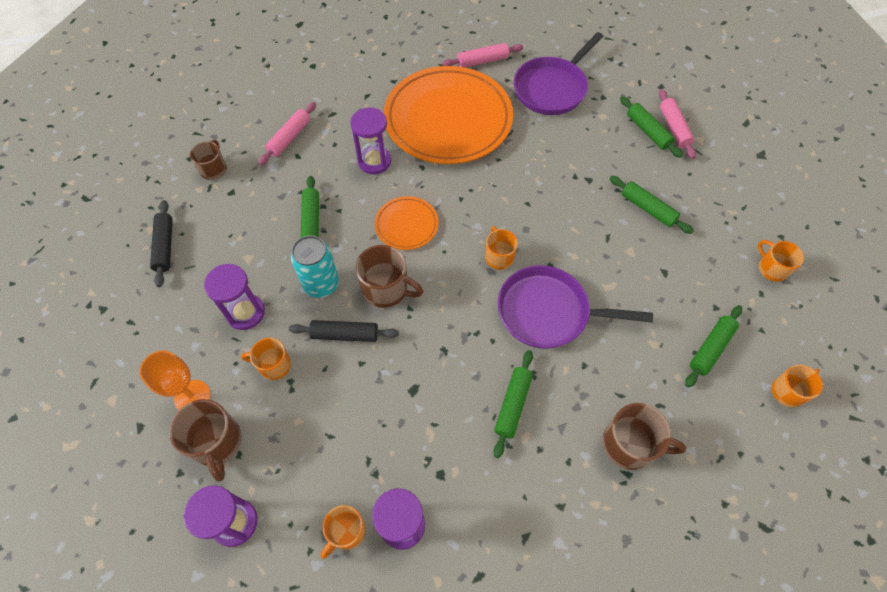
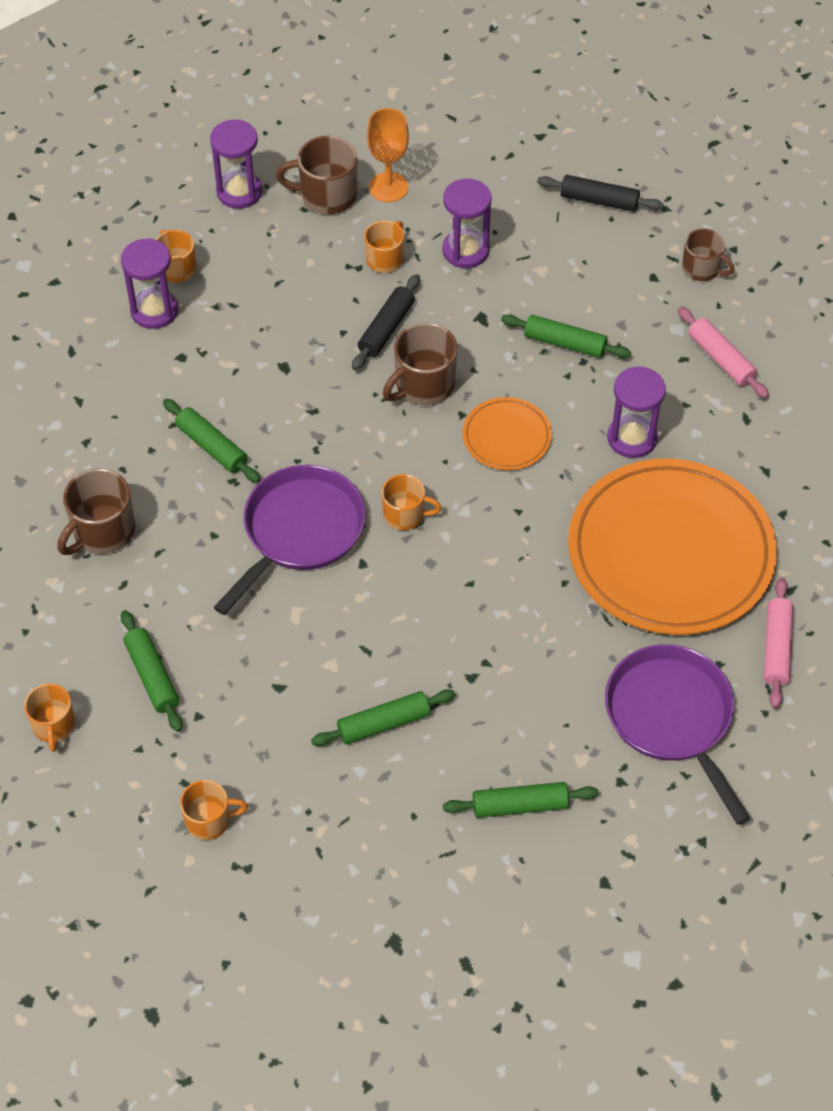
camera: 115 degrees right, 5 degrees down
turquoise can [291,235,339,298] -> none
pink rolling pin [659,89,696,159] -> none

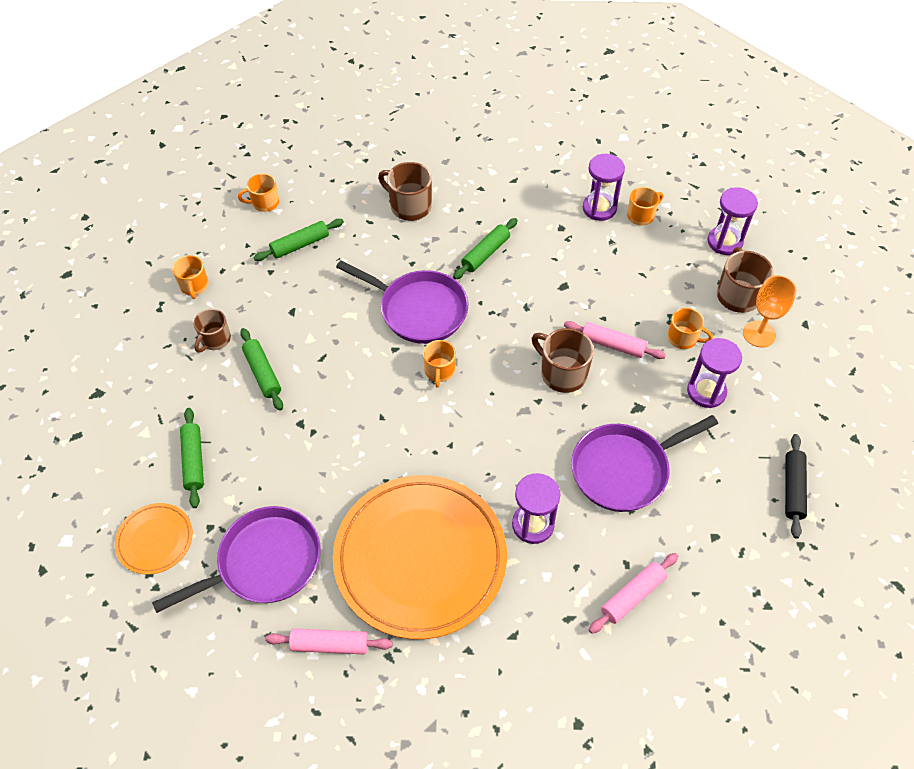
camera: 85 degrees right, 0 degrees up
black rolling pin [352,274,420,370] -> pink rolling pin [564,321,666,359]
orange plate [463,397,552,470] -> orange plate moved to [115,503,193,575]
green rolling pin [501,314,631,358] -> purple pan [571,415,718,512]
brown mug [682,229,734,281] -> brown mug moved to [193,309,231,353]

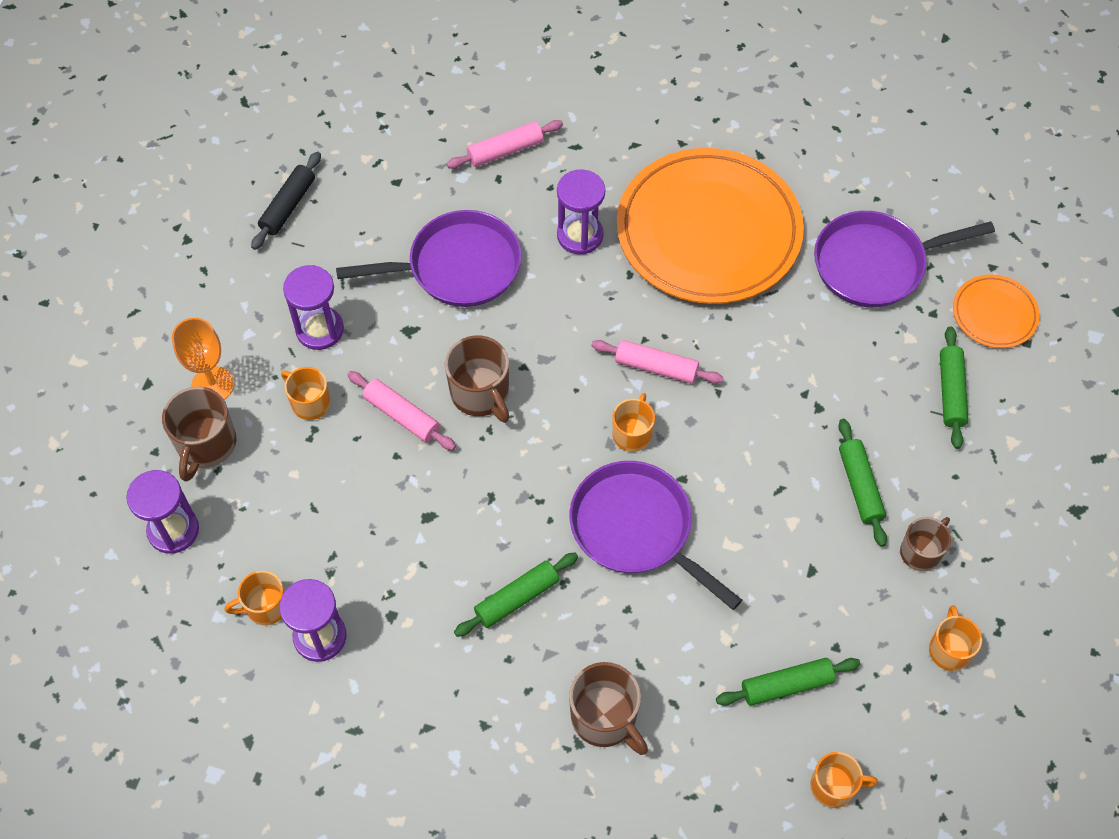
camera: 165 degrees left, 5 degrees up
pink rolling pin [265,628,392,654] -> pink rolling pin moved to [591,340,723,384]

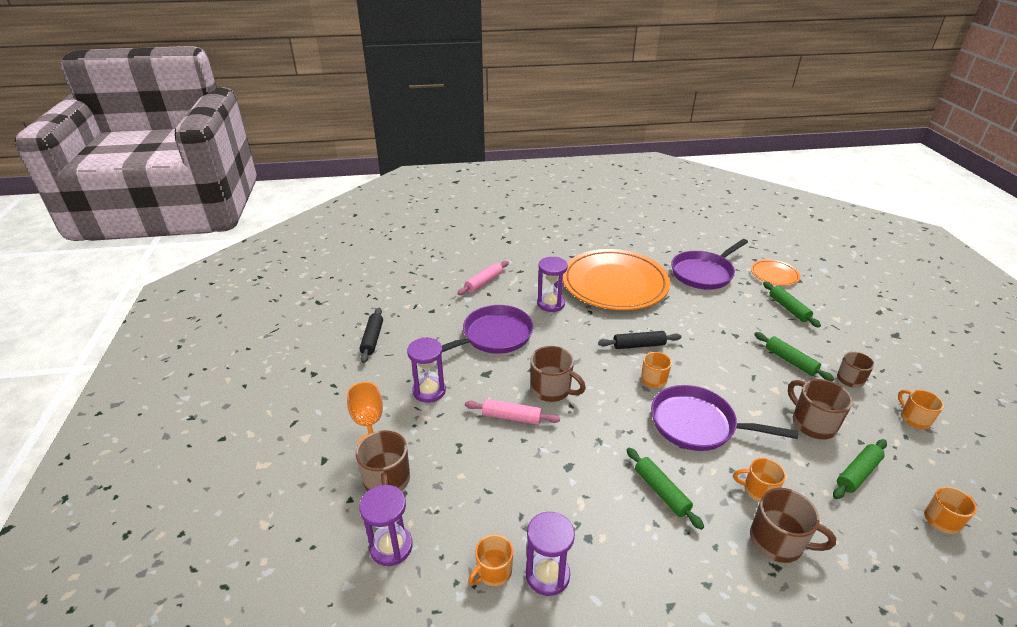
camera: 25 degrees left, 25 degrees down
orange mug [281,367,331,420] -> orange mug moved to [733,458,786,502]
green rolling pin [454,553,578,637] -> green rolling pin turned 60 degrees counterclockwise [627,448,704,530]
pink rolling pin [591,340,723,384] -> black rolling pin [598,331,681,349]
none -> brown mug [788,379,853,439]

